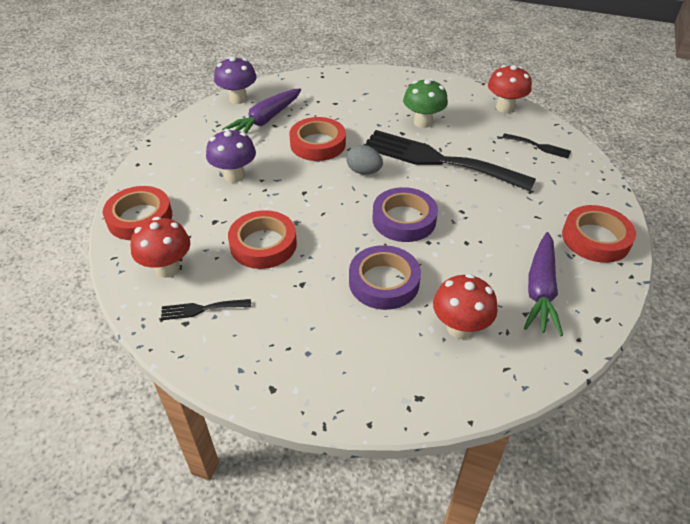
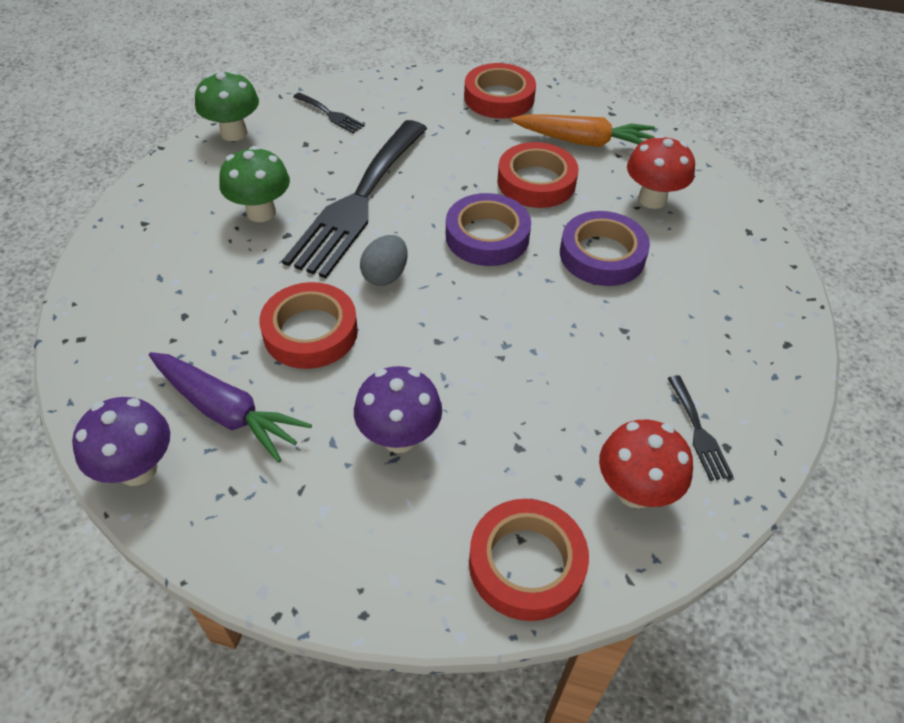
camera: 95 degrees left, 5 degrees up
red tape [228,210,297,269] -> red tape moved to [498,142,579,208]
red mushroom [488,65,532,113] -> green mushroom [195,71,259,141]
black fork [502,133,571,159] -> black fork turned 105 degrees clockwise [293,92,365,134]
purple carrot [524,232,563,336] -> orange carrot [511,114,655,147]

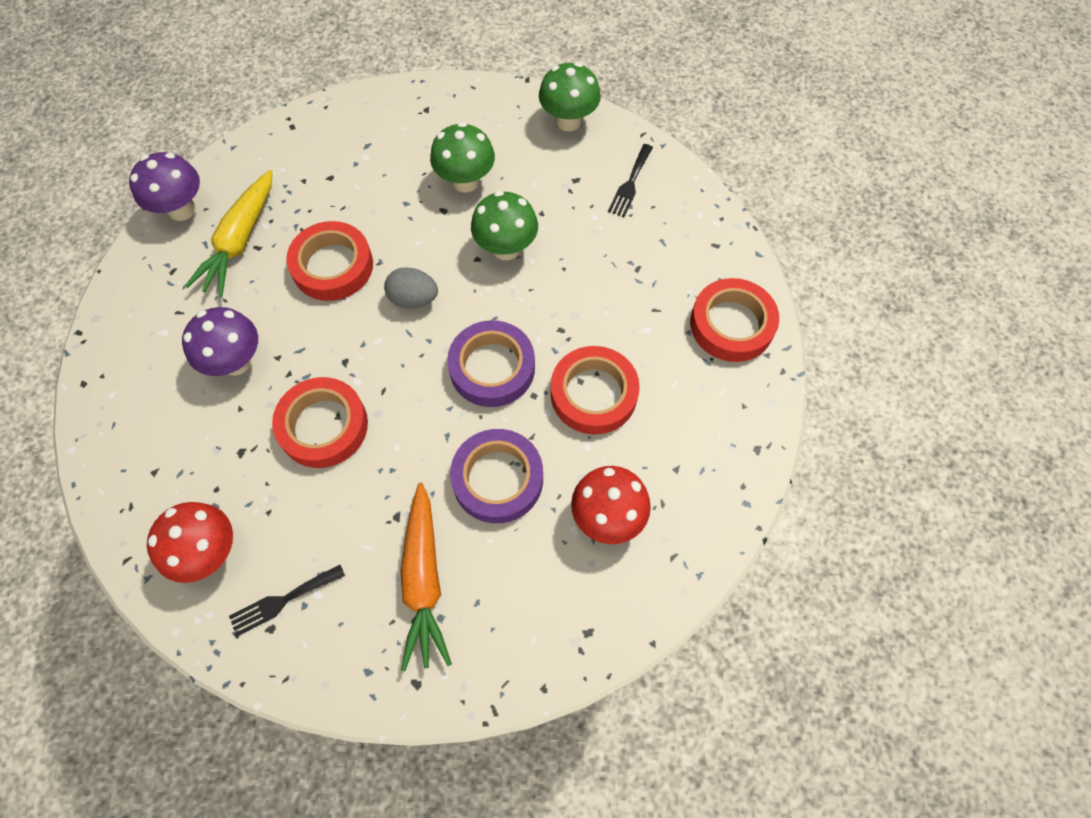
camera: 75 degrees right, 15 degrees up
purple carrot [149,352,312,463] -> yellow carrot [185,170,273,297]
black fork [282,120,427,278] -> green mushroom [471,191,538,260]
red tape [469,499,589,621] -> red tape moved to [272,377,368,468]
orange carrot [511,114,655,147] -> orange carrot moved to [401,482,452,671]

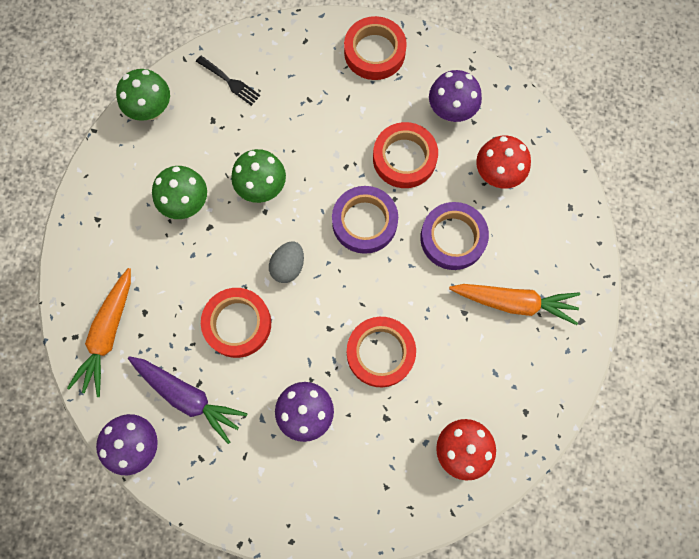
camera: 75 degrees left, 10 degrees up
yellow carrot [185,170,273,297] -> purple carrot [128,356,248,444]
black fork [229,565,345,636] -> none
none -> orange carrot [67,268,131,397]
none -> purple mushroom [429,70,482,122]

